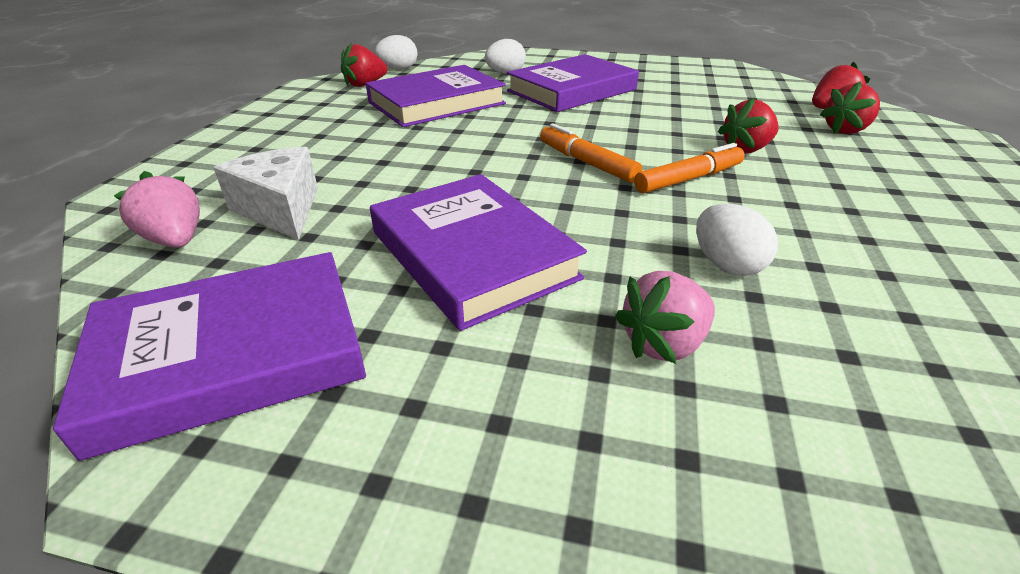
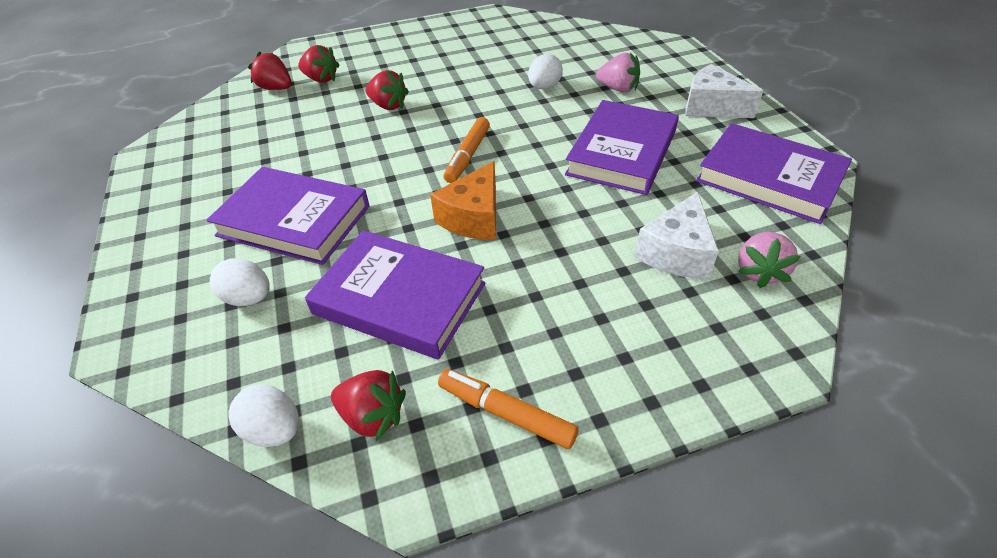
camera: 120 degrees left, 10 degrees up
orange marker [634,143,745,193] -> orange marker moved to [438,369,578,449]
none -> orange cheese [430,161,496,240]
none -> white cheese [685,64,763,118]

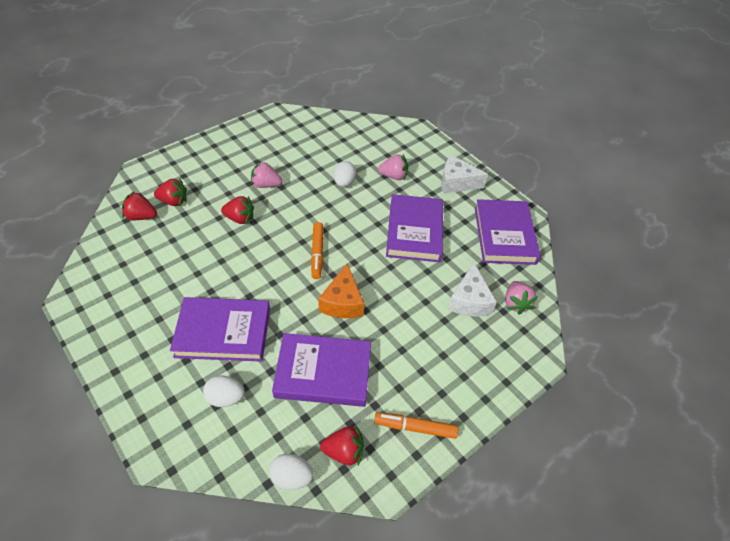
camera: 25 degrees left, 5 degrees up
purple book [696,123,852,224] -> purple book turned 75 degrees clockwise [475,199,541,265]
none -> pink strawberry [251,161,282,188]

